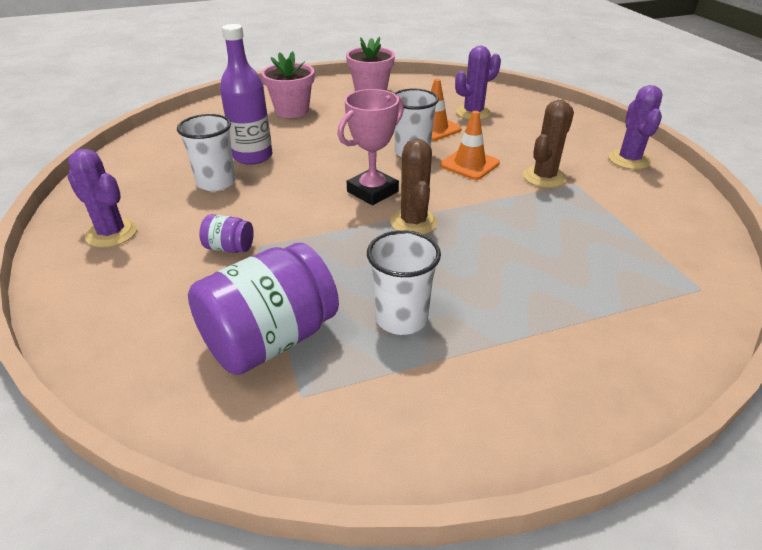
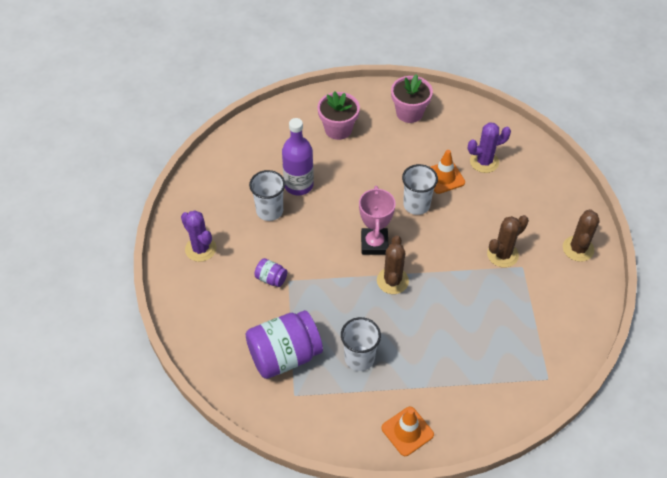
camera: 15 degrees right, 15 degrees up
pink trophy [337,89,404,205] -> pink trophy turned 60 degrees counterclockwise [359,186,396,255]
orange traffic cone [440,111,500,180] -> orange traffic cone moved to [381,407,434,456]
purple cactus [608,85,662,170] -> brown cactus [563,209,600,262]

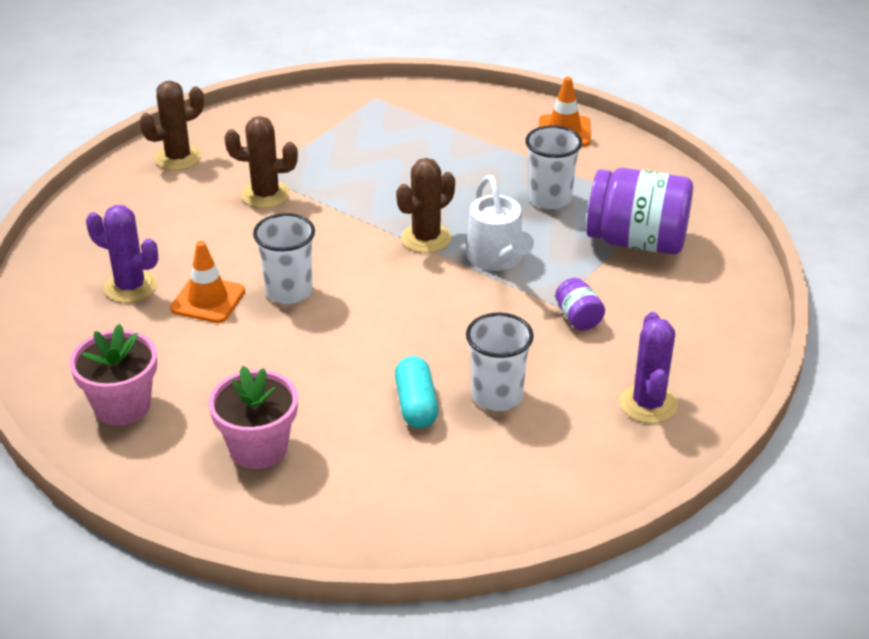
camera: 140 degrees left, 15 degrees down
purple bottle [282,118,314,195] -> turquoise capsule [395,356,438,428]
pink trophy [359,186,396,255] -> none
none -> white watering can [466,175,534,271]

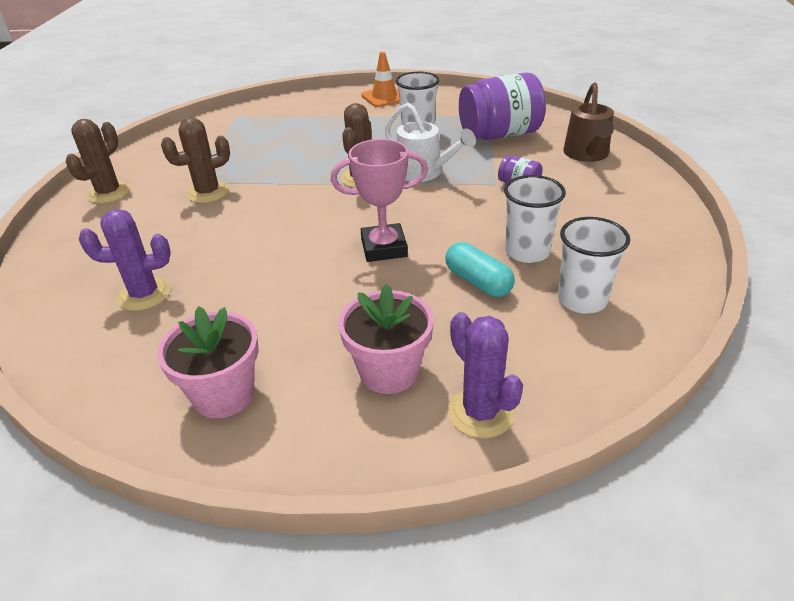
camera: 30 degrees left, 0 degrees up
orange traffic cone [170,241,245,323] -> none
white cup [253,213,315,304] -> white cup moved to [558,217,630,314]
purple cactus [620,312,678,423] -> purple cactus moved to [448,312,523,438]
none -> pink trophy [331,139,428,262]
none -> brown watering can [563,83,614,162]

